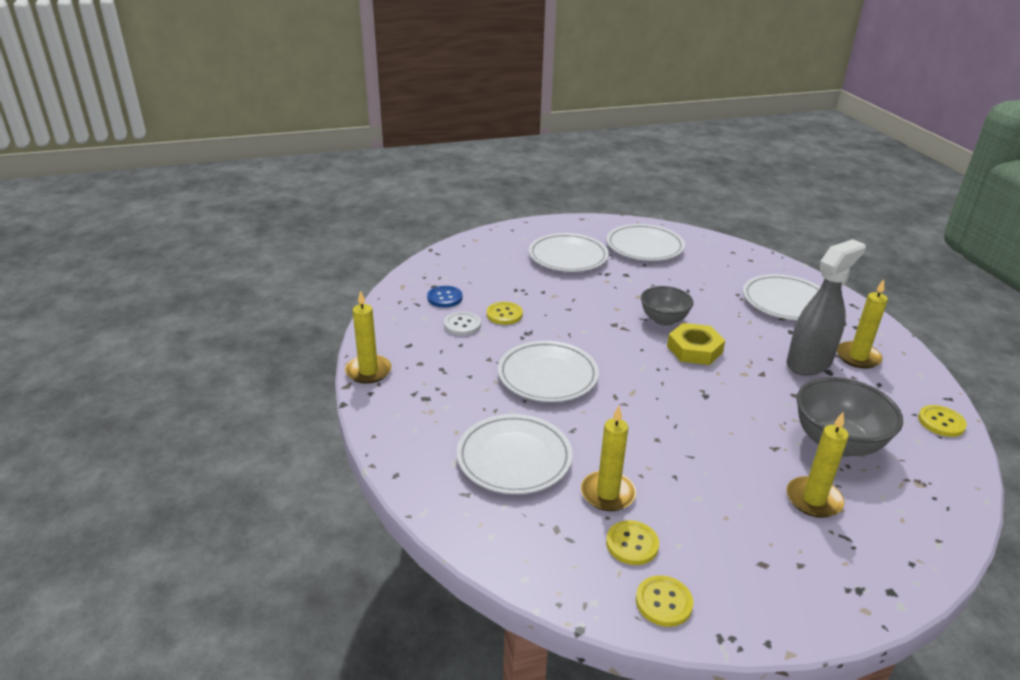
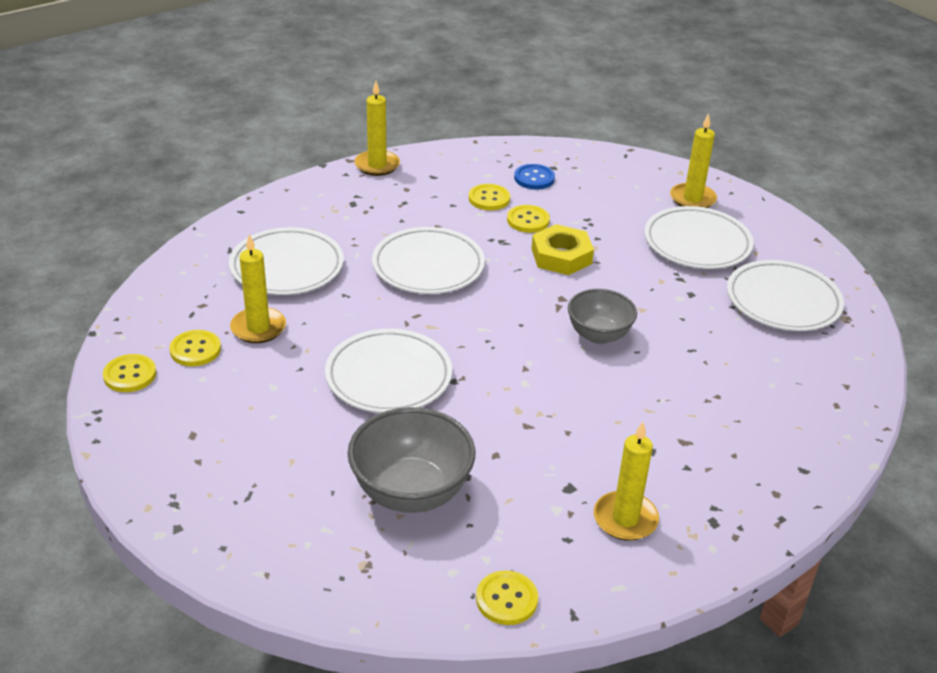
camera: 70 degrees right, 5 degrees up
white button [444,312,481,336] -> yellow button [469,184,510,210]
yellow nut [667,323,725,365] -> yellow nut moved to [531,224,594,275]
white plate [743,274,820,320] -> white plate moved to [325,329,452,413]
grey spray bottle [787,239,866,376] -> none
yellow candle [787,412,849,518] -> yellow candle moved to [670,113,717,208]

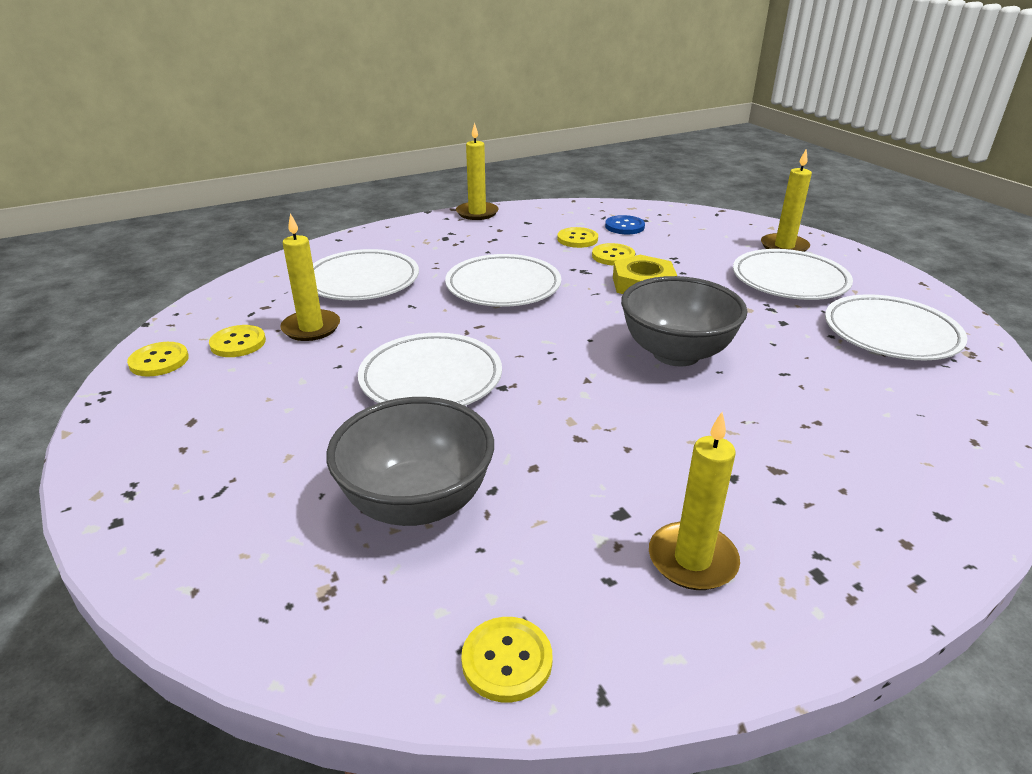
camera: 10 degrees right, 5 degrees down
grey bowl [568,289,637,344] -> grey bowl [621,276,747,366], size x1.54

